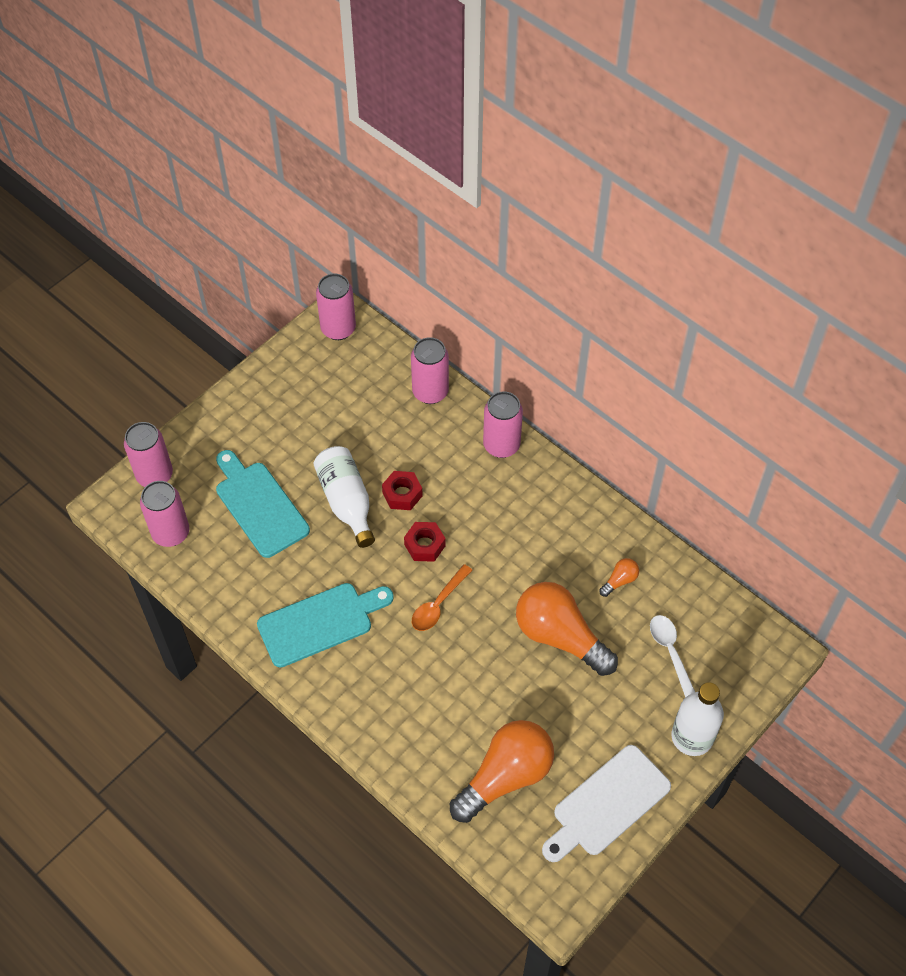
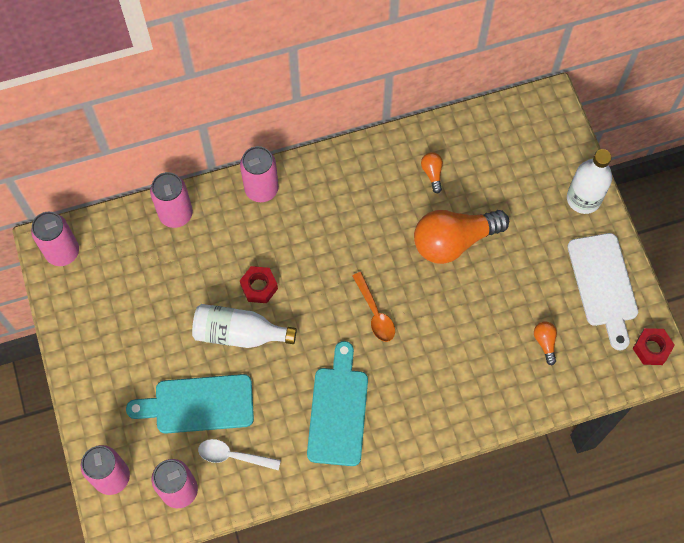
camera: 60 degrees left, 10 degrees up
red nut [404,522,446,562] -> red nut moved to [633,328,675,365]
orange light bulb [450,720,554,823] -> orange light bulb [534,321,557,365], size x0.42
white spoon [650,615,695,698] -> white spoon moved to [198,439,281,470]

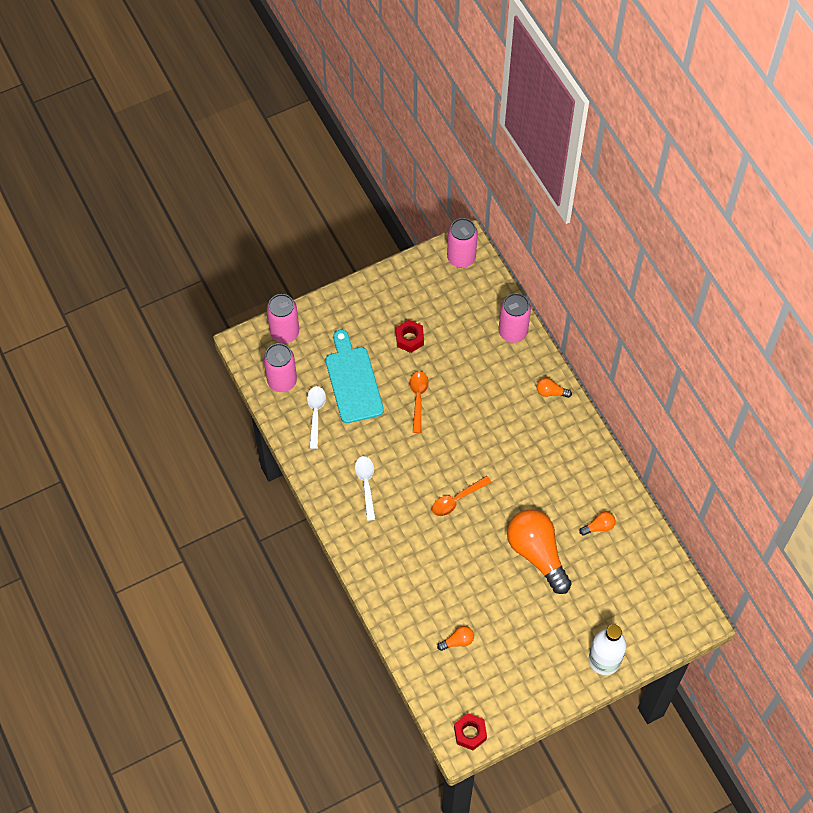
camera: 80 degrees right, 5 degrees down
white bottle [192,304,297,348] -> orange spoon [410,371,429,433]
pink can [240,146,279,202] -> orange light bulb [537,378,572,398]
red nut [240,266,278,303] -> red nut moved to [396,320,424,353]
turquoise cutting board [307,341,368,466] -> white spoon [355,456,376,521]
white cutting board [568,233,638,350] -> none

